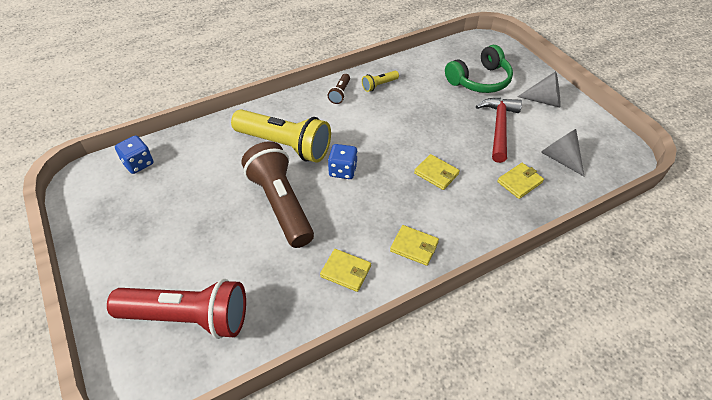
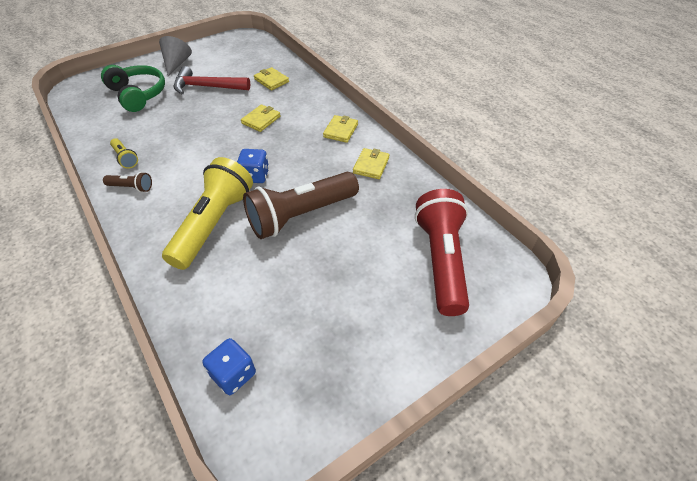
camera: 95 degrees left, 0 degrees up
grey cone [541,129,584,176] -> none

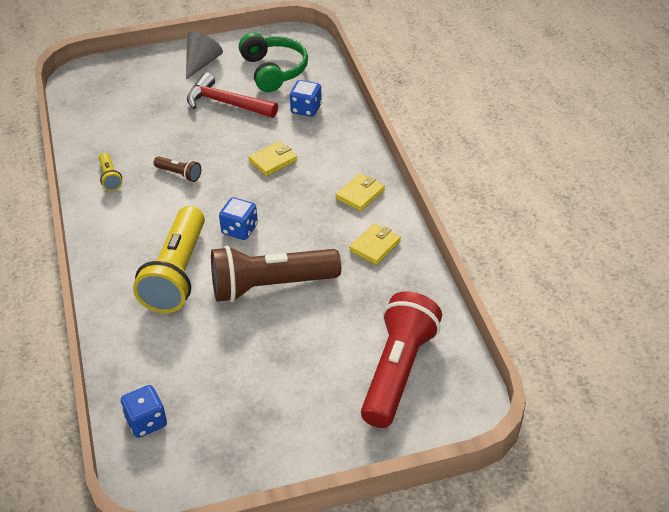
camera: 20 degrees right, 5 degrees down
green headphones [101,65,165,112] -> green headphones moved to [239,33,308,92]
brown flashlight [103,172,152,192] -> brown flashlight moved to [154,156,201,182]
yellow flashlight [162,157,253,270] -> yellow flashlight turned 150 degrees clockwise [133,206,205,313]
yellow wallet [254,67,289,90] -> blue dice [290,80,322,117]

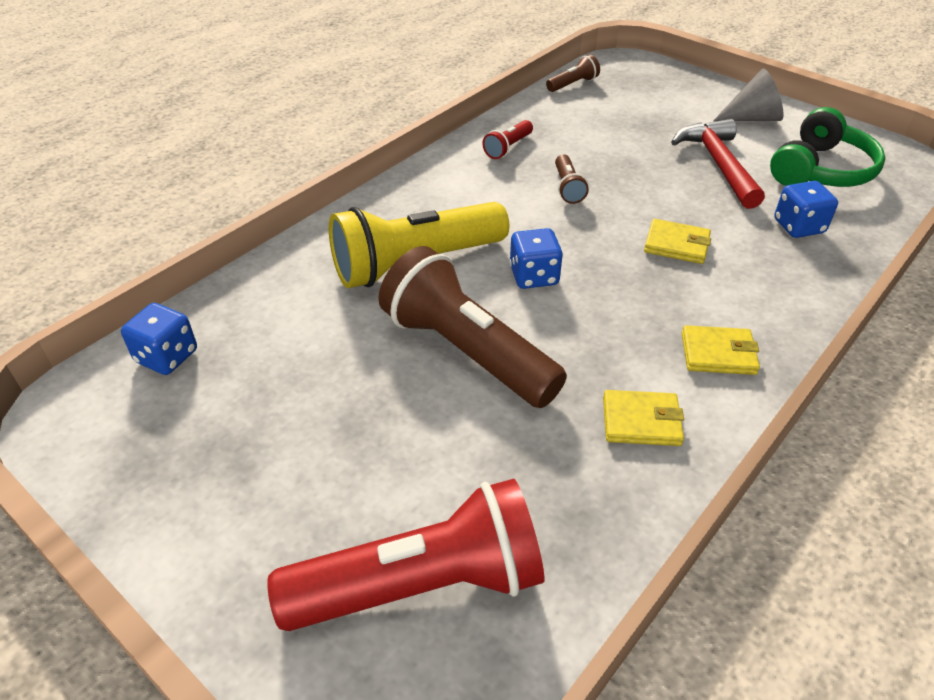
camera: 55 degrees right, 0 degrees up
yellow flashlight [99,153,122,191] -> red flashlight [482,120,533,159]
none -> brown flashlight [546,55,600,92]

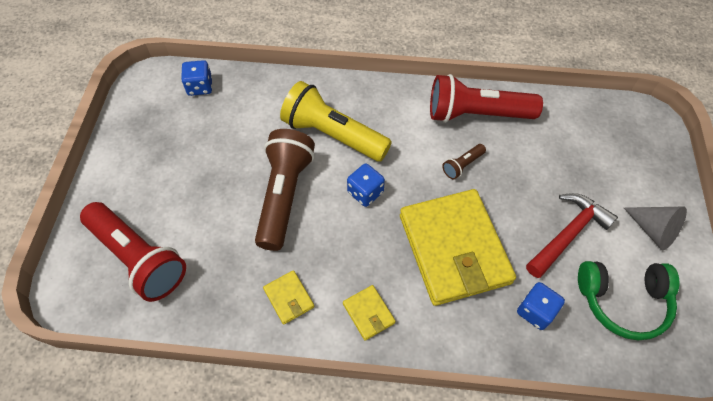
camera: 55 degrees right, 15 degrees up
red flashlight [482,120,533,159] -> red flashlight [430,74,543,123], size x2.31
brown flashlight [546,55,600,92] -> none
yellow wallet [644,219,711,264] -> yellow wallet [400,189,516,306], size x2.47

